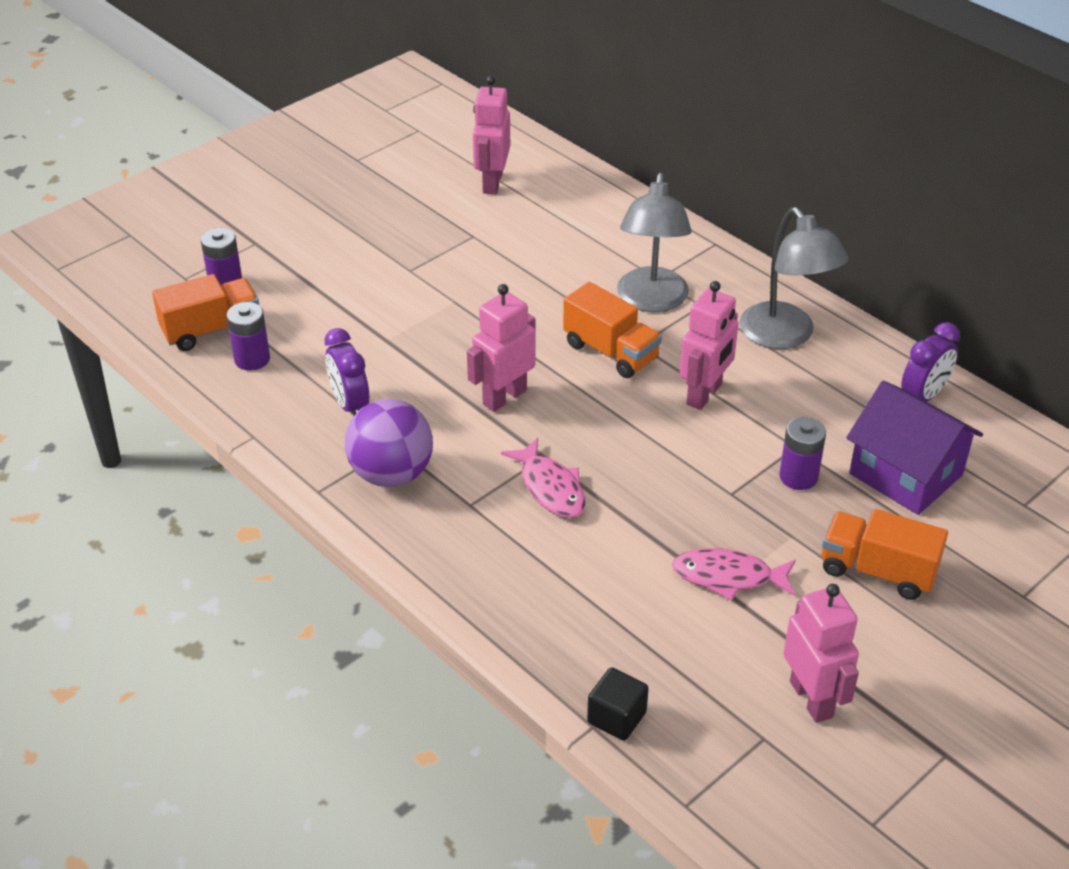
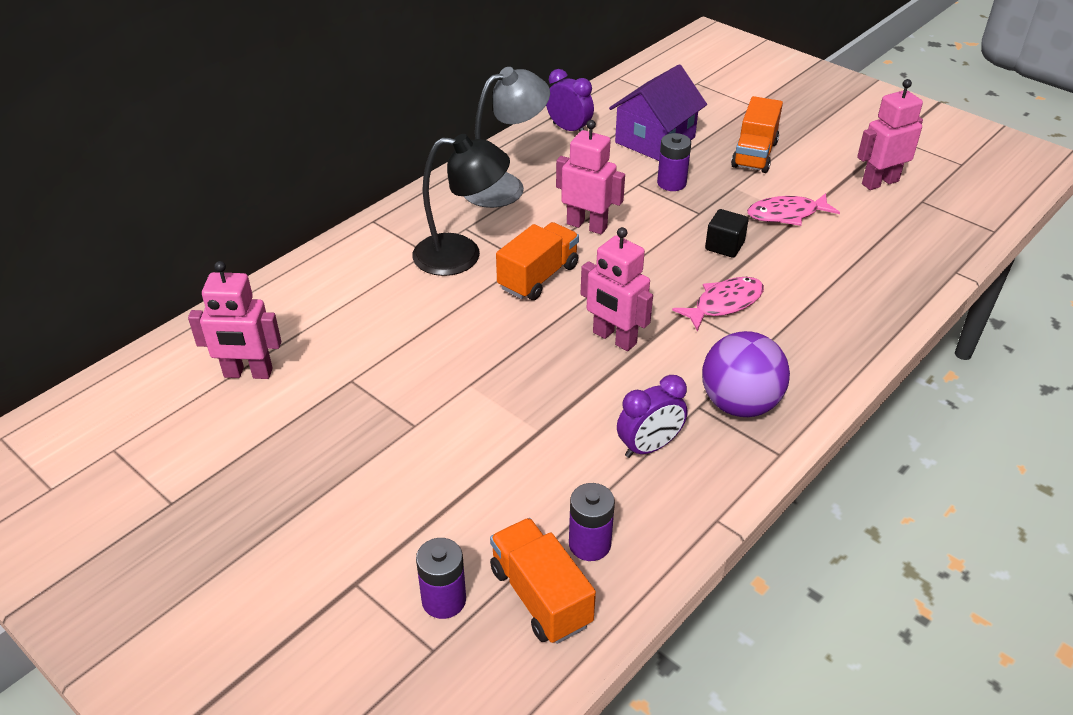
camera: 95 degrees left, 0 degrees up
black cube [587,667,649,741] -> black cube moved to [705,209,749,258]
grey lamp [617,173,692,312] -> black lamp [412,134,510,276]
pink fish [672,548,796,601] -> pink fish turned 75 degrees clockwise [747,193,840,226]

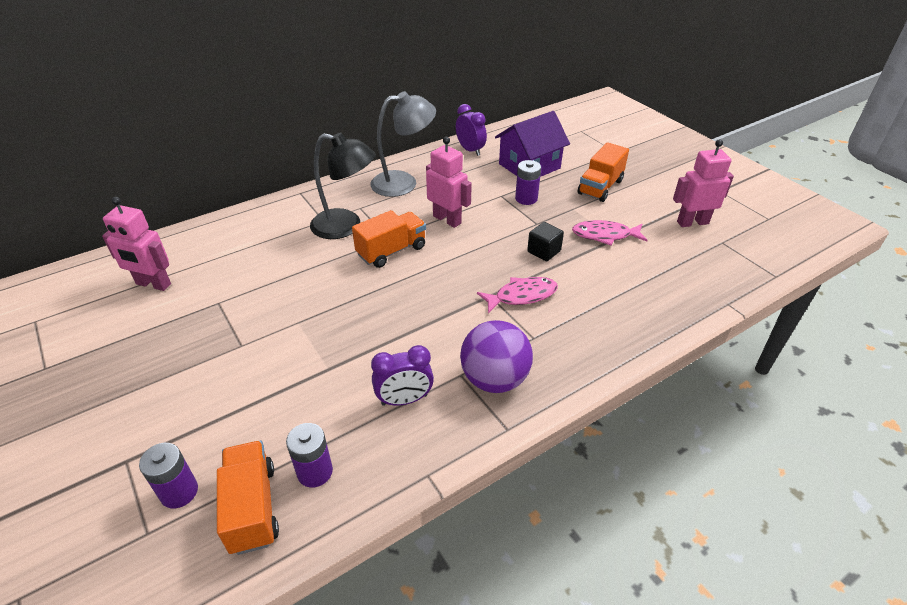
camera: 15 degrees right, 0 degrees up
pink robot [580,227,653,351] -> none

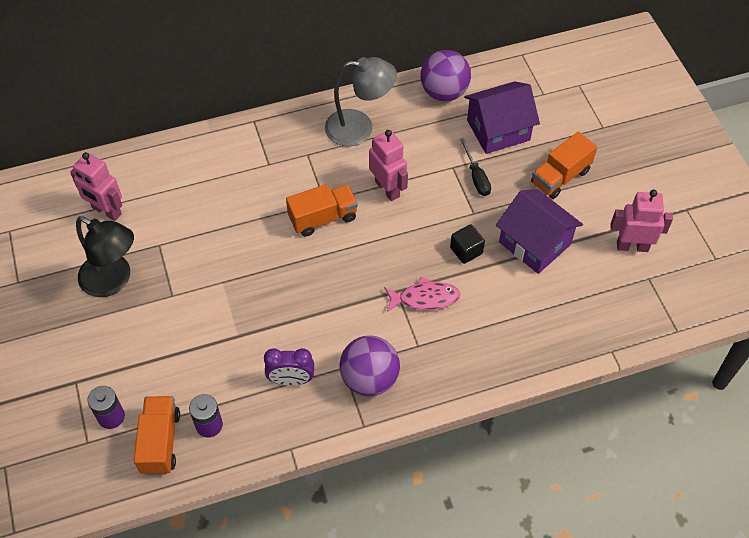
camera: 15 degrees right, 15 degrees up
black lamp [310,132,376,239] -> black lamp moved to [76,216,134,297]
purple clock [456,104,487,156] -> purple ball [420,50,471,101]
purple battery [515,160,541,205] -> black screwdriver [460,138,491,196]
pink fish [572,220,647,245] -> purple house [496,189,583,274]

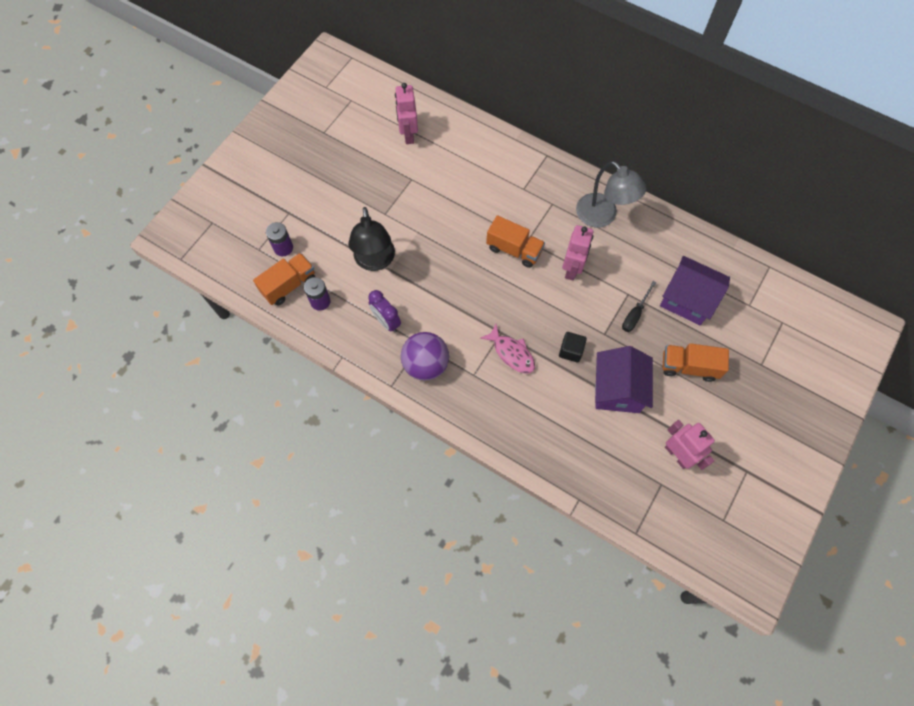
camera: 50 degrees right, 10 degrees up
black lamp [76,216,134,297] -> black lamp moved to [348,207,395,271]
purple ball [420,50,471,101] -> none

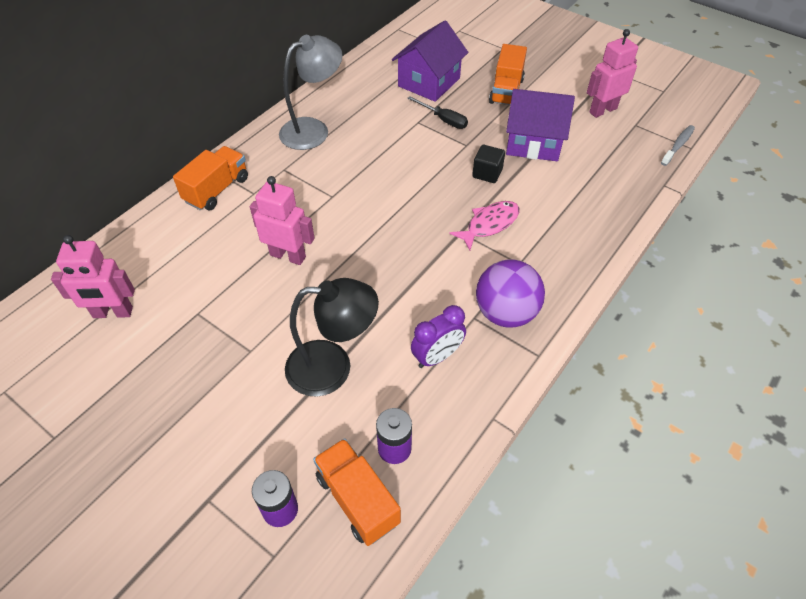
camera: 85 degrees left, 15 degrees down
orange truck [486,215,545,268] -> orange truck moved to [173,146,248,211]
pink robot [562,225,593,280] -> pink robot moved to [250,176,315,265]
none -> grey toothbrush [661,125,695,166]

